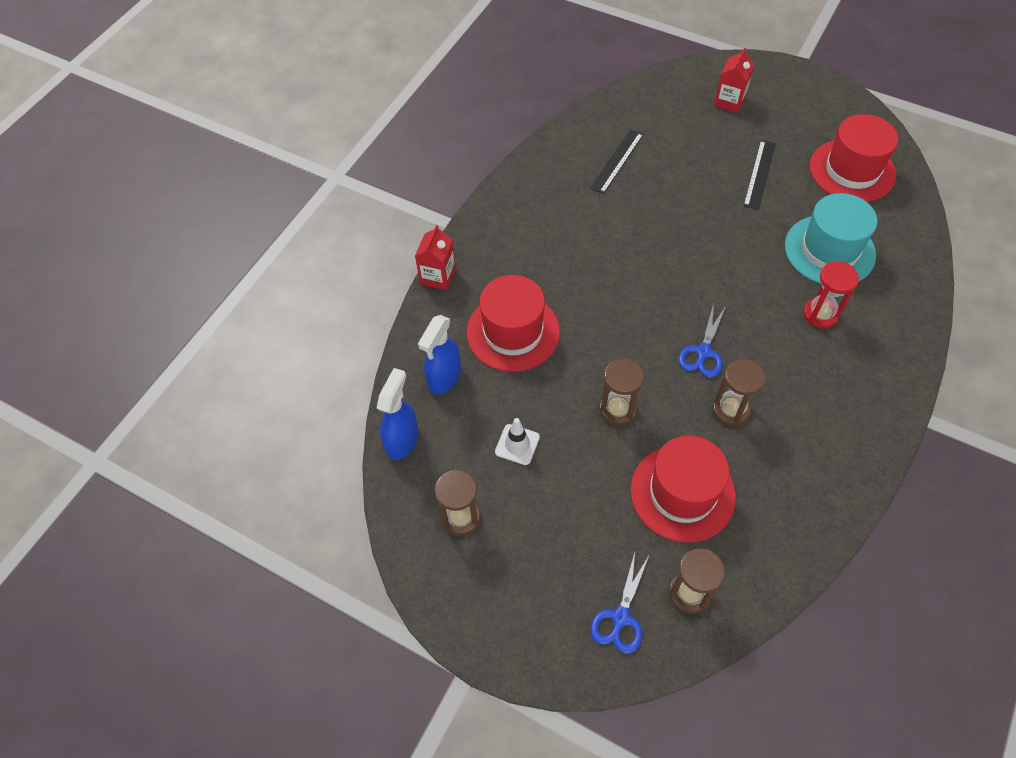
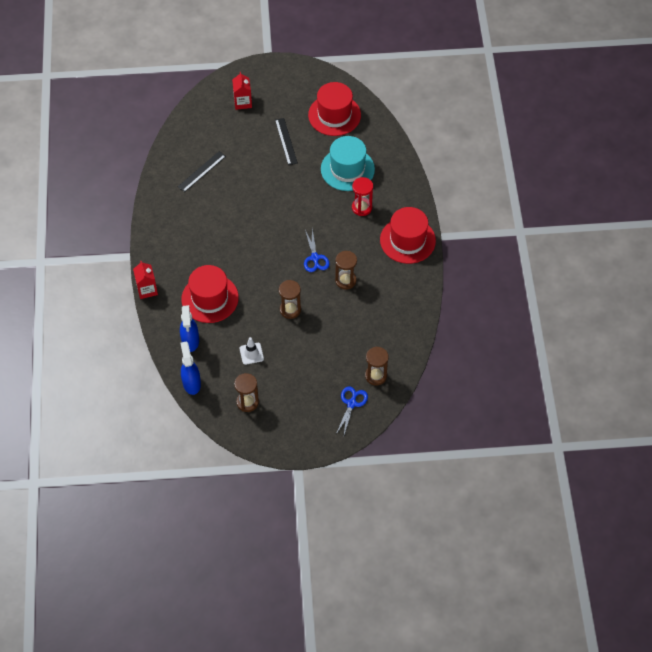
camera: 35 degrees left, 0 degrees up
black ruler [590,129,644,194] -> black ruler turned 45 degrees clockwise [178,151,226,192]
blue scissors [590,553,649,654] -> blue scissors turned 150 degrees counterclockwise [336,386,368,435]
red hat [630,436,736,543] -> red hat moved to [380,207,436,264]

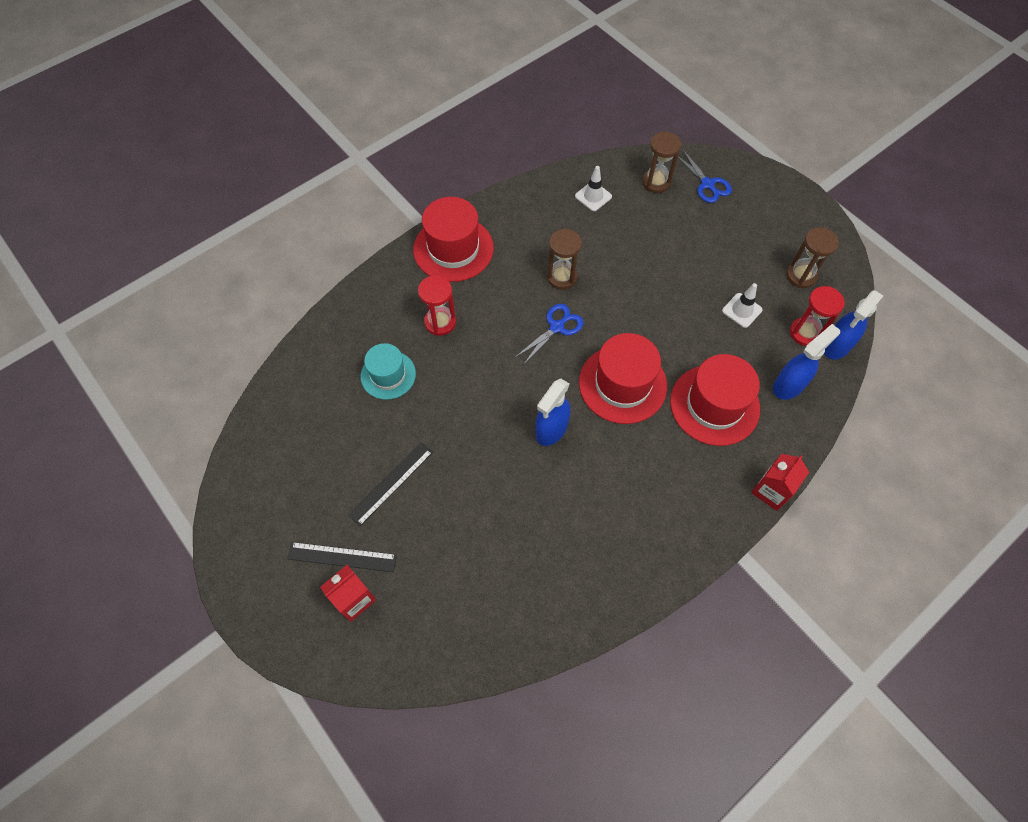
camera: 125 degrees left, 5 degrees up
black ruler [178,151,226,192] -> black ruler moved to [287,542,397,572]
brown hourglass [279,280,301,319] -> none
red hat [308,82,361,136] -> red hat moved to [579,333,667,424]
turquoise hat [321,136,375,191] -> turquoise hat [361,343,416,400], size x0.63
blue scissors [336,386,368,435] -> blue scissors turned 105 degrees counterclockwise [678,149,732,203]
none -> blue spray bottle [535,379,570,446]
none -> white traffic cone [575,166,612,211]
none -> red hourglass [790,286,845,346]

